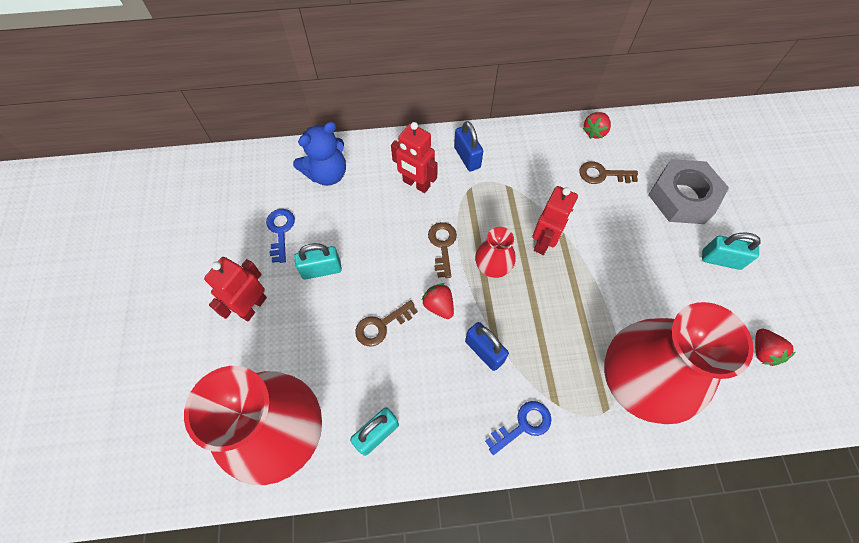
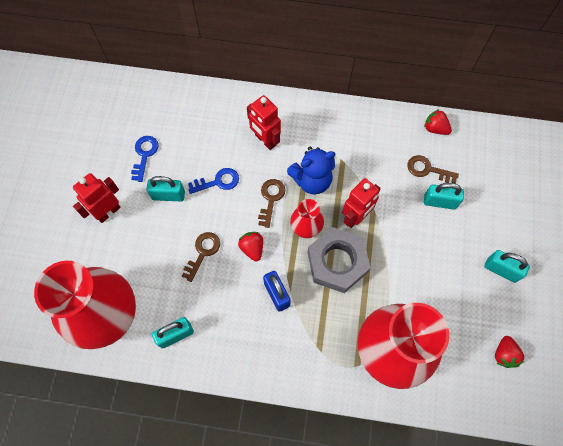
camera: 15 degrees right, 5 degrees up
blue teddy bear [293,122,346,186] -> blue teddy bear moved to [287,146,335,194]
brown key [355,300,418,346] -> brown key turned 135 degrees clockwise [182,232,220,282]
blue padlock [454,121,483,172] -> none
blue key [485,401,552,455] -> blue key moved to [188,168,239,194]
red strawberry [583,112,611,139] -> red strawberry turned 75 degrees clockwise [424,109,452,135]
grey nut [649,159,729,224] -> grey nut moved to [308,227,371,293]
none -> turquoise padlock [424,183,464,210]

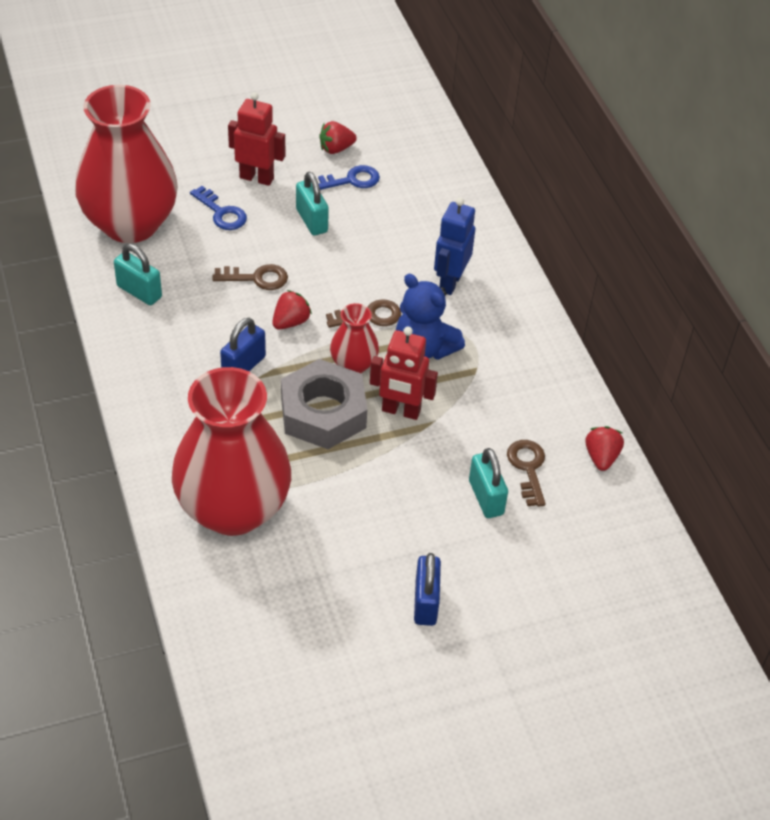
camera: 60 degrees right, 20 degrees down
blue key [188,168,239,194] -> blue key moved to [190,186,247,230]
red robot [247,95,281,150] -> blue robot [434,197,475,295]
turquoise padlock [484,250,530,283] -> blue padlock [414,553,441,626]
red strawberry [495,336,524,368] -> red strawberry moved to [319,121,357,154]

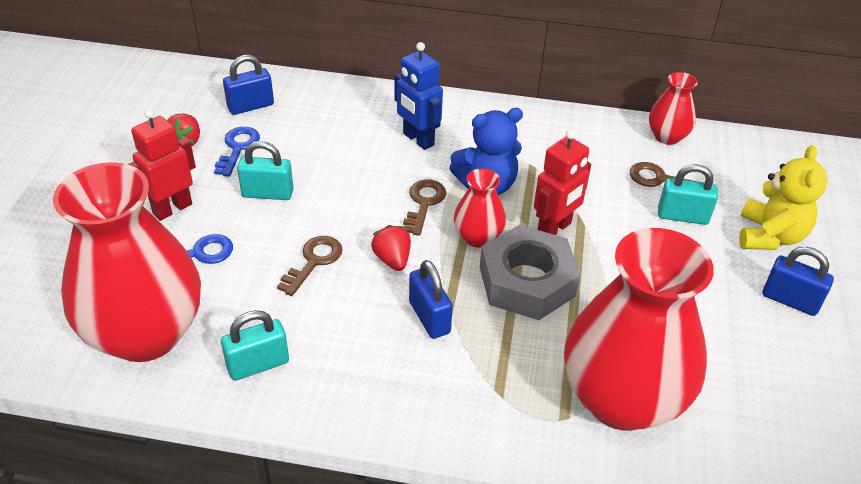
camera: 60 degrees left, 5 degrees down
red strawberry [585,426,624,471] -> red vase [649,72,698,145]
none -> blue padlock [223,55,274,115]
none -> yellow teddy bear [739,145,828,250]

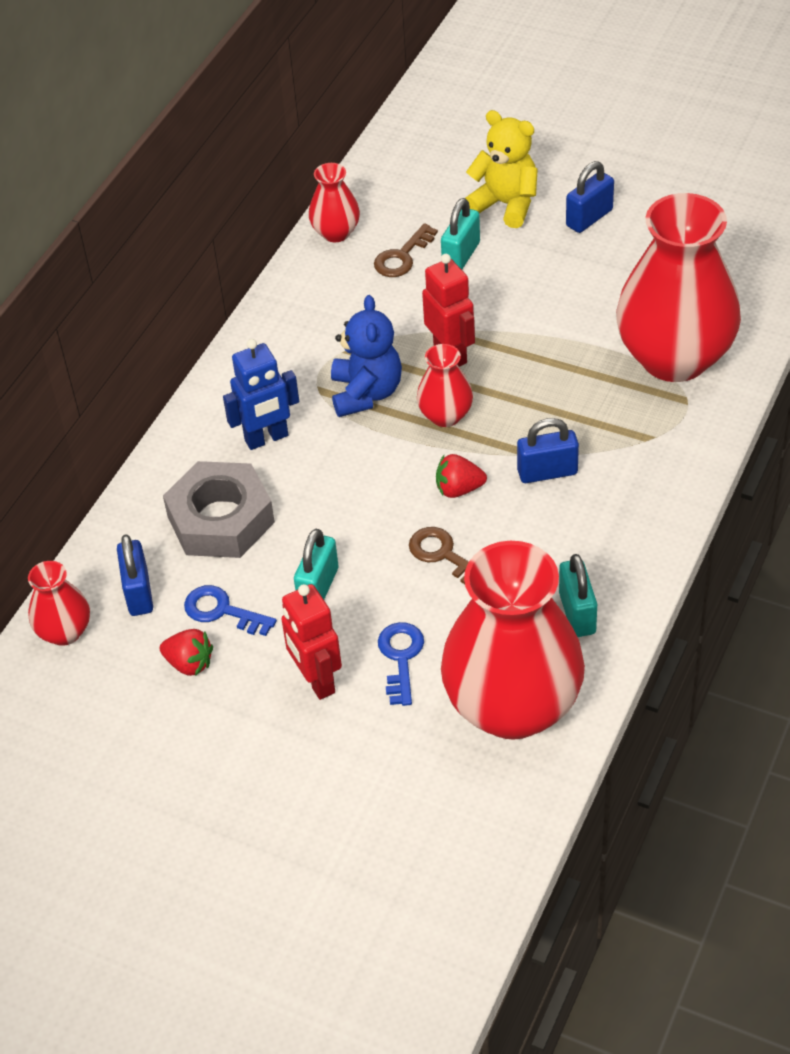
camera: 70 degrees left, 5 degrees up
brown key [403,179,446,236] -> none
grey nut [480,225,581,320] -> grey nut moved to [163,461,275,558]
none -> red vase [28,561,90,646]

